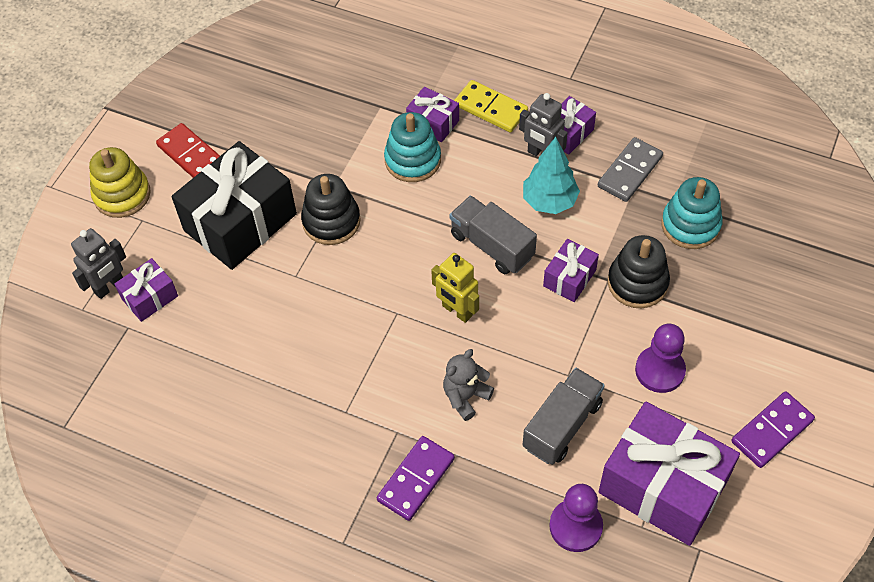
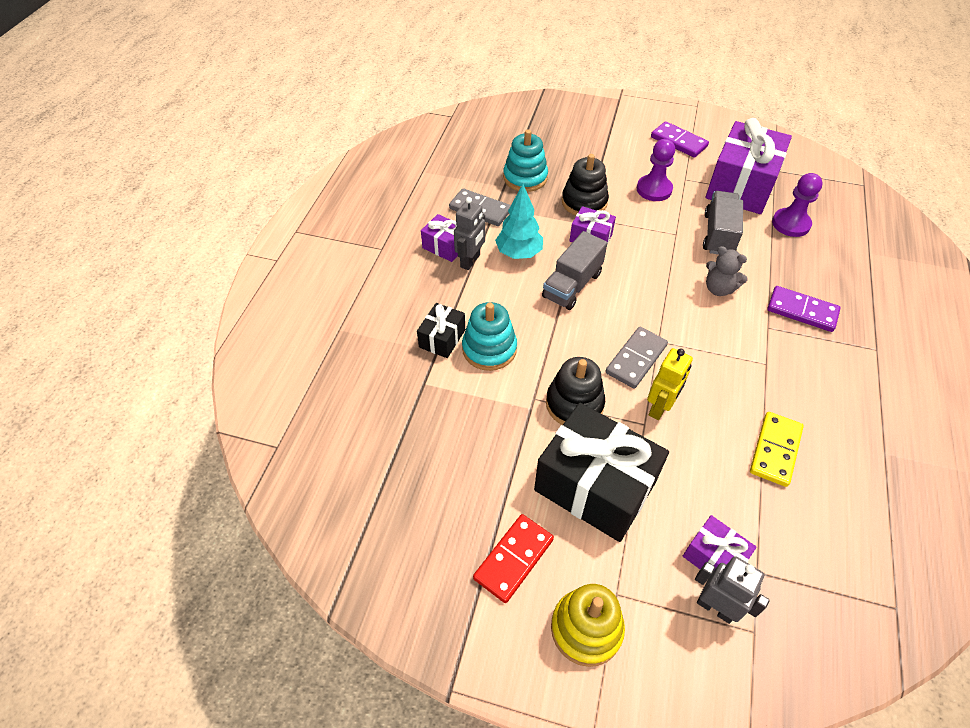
camera: 100 degrees left, 5 degrees down
purple gift [406,87,459,142] -> black gift [417,303,465,358]
yellow robot [431,253,479,323] -> yellow robot moved to [647,348,693,420]
yellow domino [454,80,528,132] -> yellow domino moved to [750,412,804,487]
grey truck [523,368,605,465] -> grey truck turned 75 degrees clockwise [703,191,743,255]
none -> grey domino [605,327,668,389]

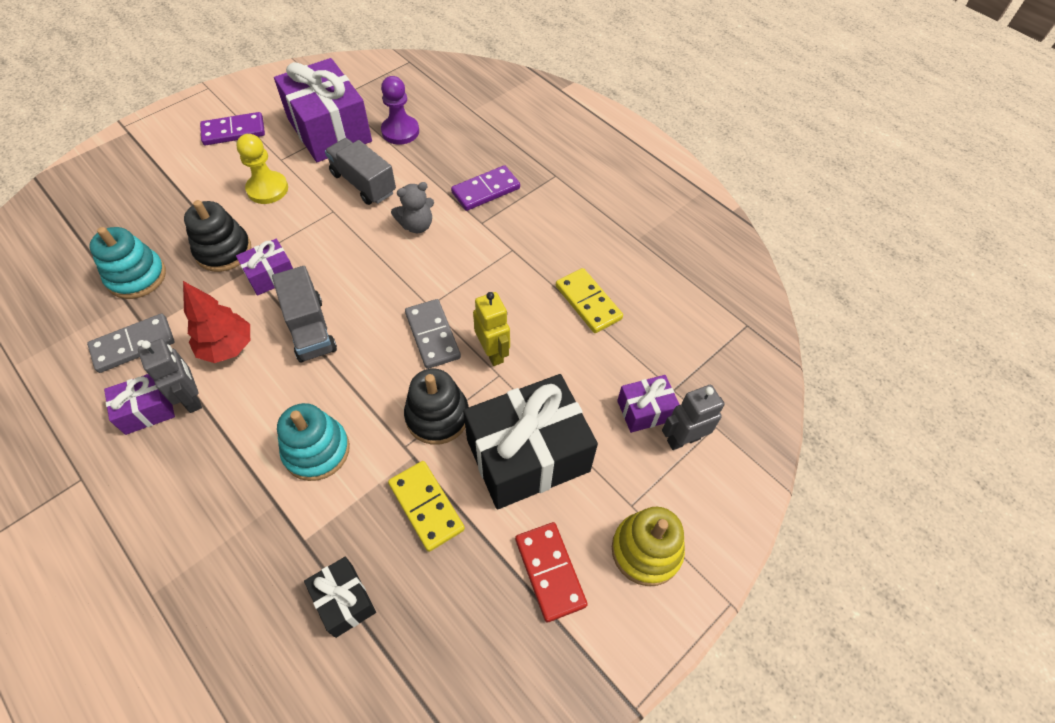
camera: 60 degrees left, 5 degrees up
black gift [417,303,465,358] -> black gift moved to [304,557,376,638]
turquoise tree [495,184,543,259] -> red tree [183,281,250,363]
purple pawn [637,139,675,201] -> yellow pawn [237,134,288,204]
none -> yellow domino [388,461,465,552]

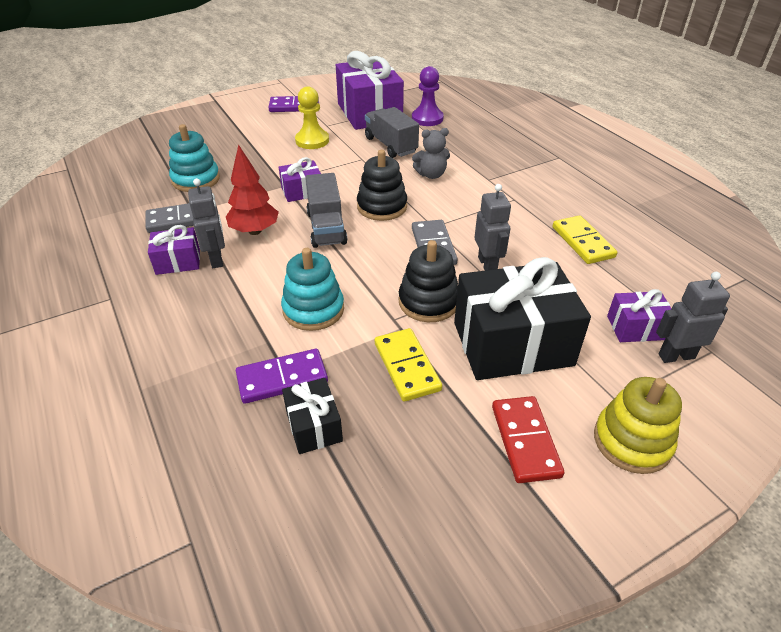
camera: 15 degrees right, 15 degrees down
black stacking toy [184,200,251,272] -> black stacking toy moved to [357,150,407,221]
purple domino [451,165,520,211] -> purple domino moved to [236,349,328,404]
yellow robot [473,292,510,366] -> grey robot [474,184,511,271]

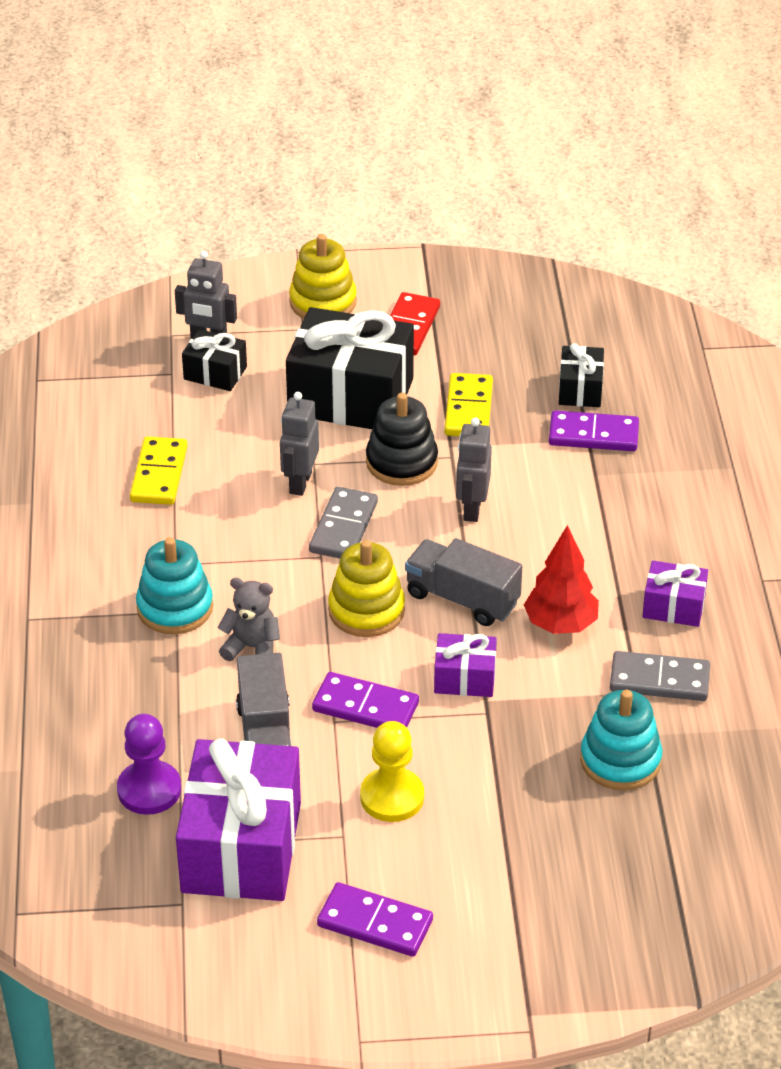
camera: 155 degrees left, 0 degrees up
grey robot [188,178,225,268] -> grey robot moved to [456,418,492,522]
turquoise stacking toy [281,248,344,331] -> turquoise stacking toy moved to [136,537,213,634]
grey truck [306,173,348,248] -> grey truck turned 75 degrees counterclockwise [405,538,522,626]
black stacking toy [357,150,407,221] -> yellow stacking toy [328,540,405,637]
purple gift [607,289,671,342] -> black gift [182,329,247,391]
none -> purple domino [312,672,419,728]

